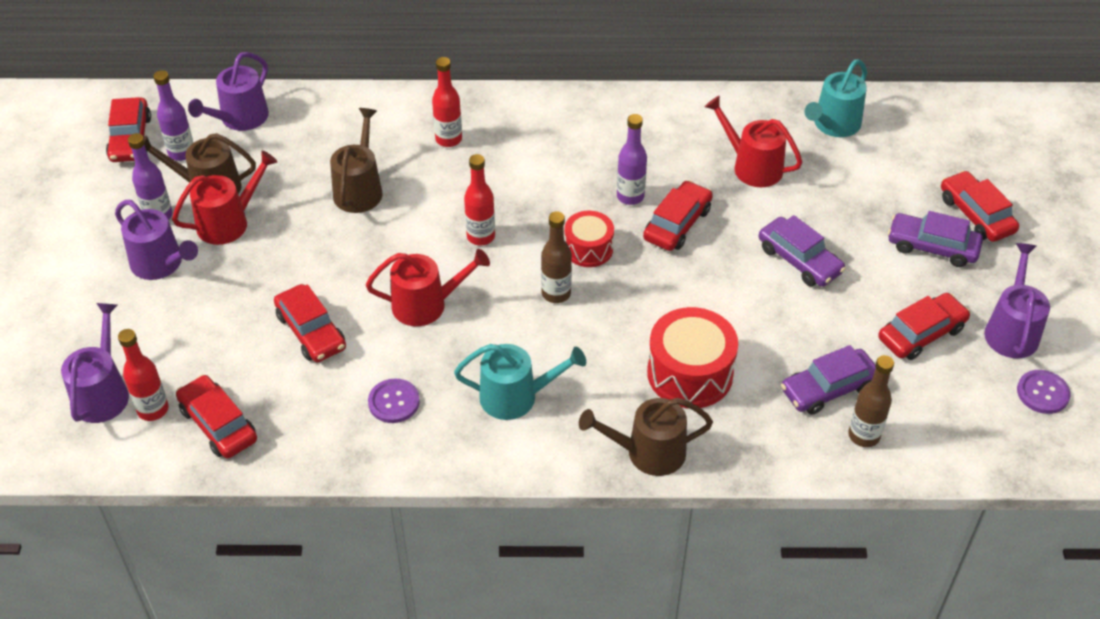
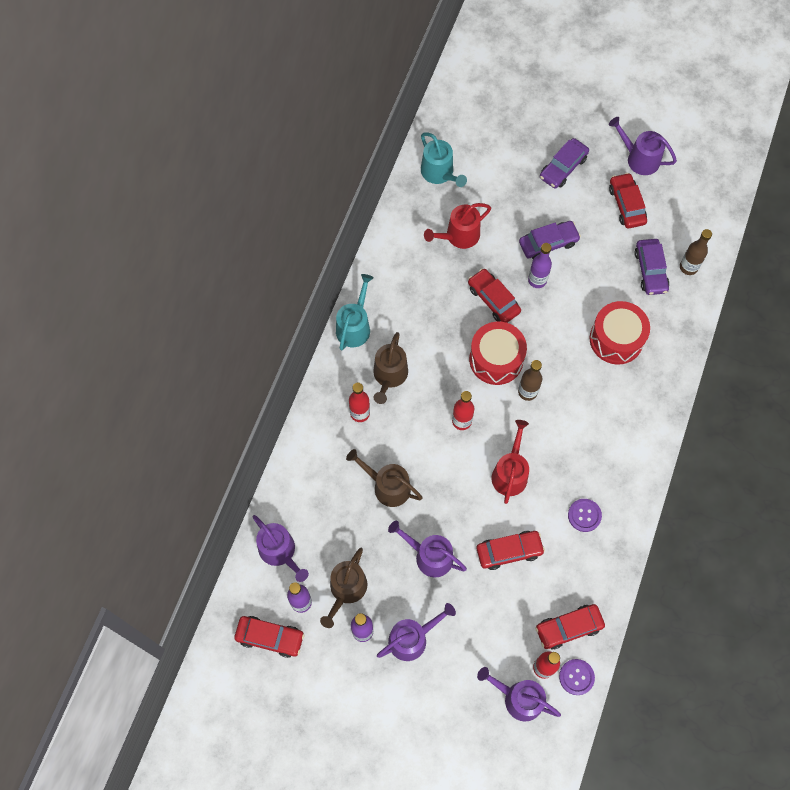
camera: 70 degrees left, 20 degrees up
red watering can [172,151,277,245] -> none
turquoise watering can [454,344,586,420] -> turquoise watering can moved to [336,274,373,351]
red drum [565,211,614,267] -> red drum [469,322,527,385], size x1.63
brown watering can [579,398,713,476] -> brown watering can moved to [373,332,408,404]
purple bottle [617,114,647,205] -> purple bottle moved to [528,243,552,288]
red car [941,171,1019,242] -> none
purple button [1017,370,1070,414] -> purple button moved to [559,659,595,695]
none -> purple watering can [388,521,467,578]

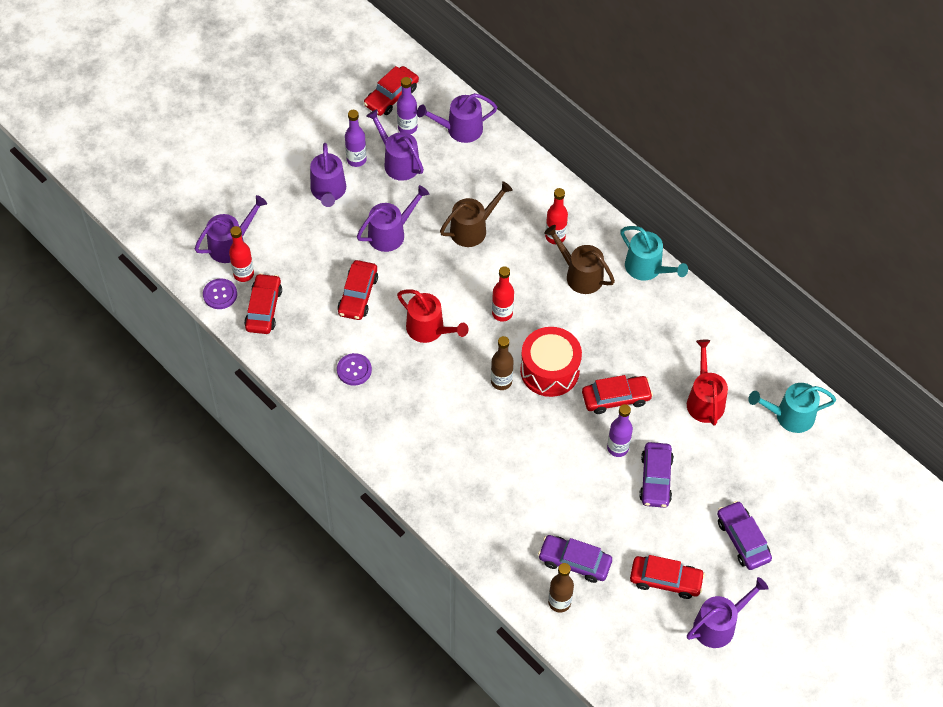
camera: 115 degrees right, 10 degrees down
brown watering can [320,548,368,628] -> purple watering can [366,109,424,181]
red drum [590,301,650,365] -> none

